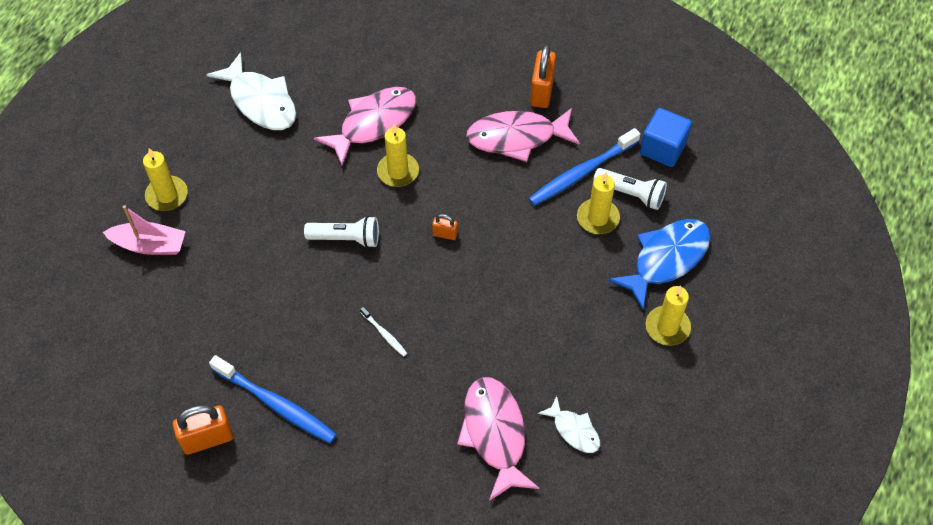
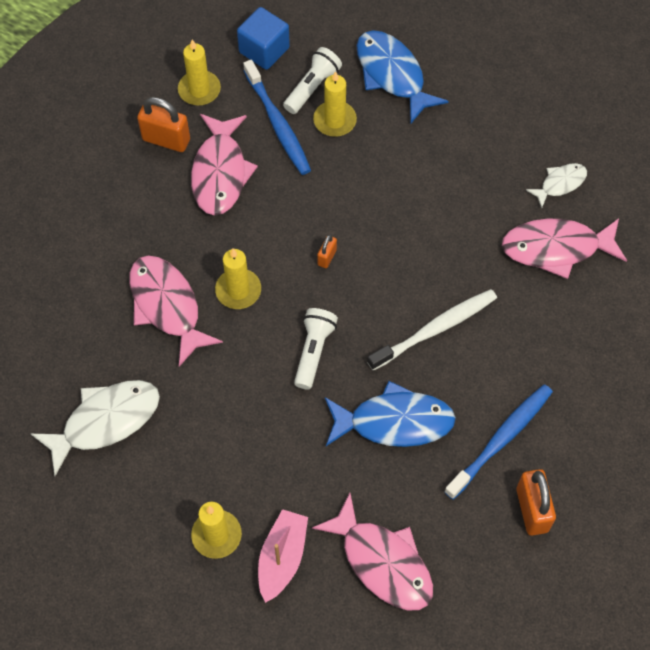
camera: 80 degrees left, 5 degrees up
white toothbrush [360,307,407,357] -> white toothbrush [367,289,497,371], size x2.15
yellow candle [646,285,691,346] -> yellow candle moved to [178,40,221,106]
none -> pink fish [312,493,433,611]
none -> blue fish [325,381,456,447]

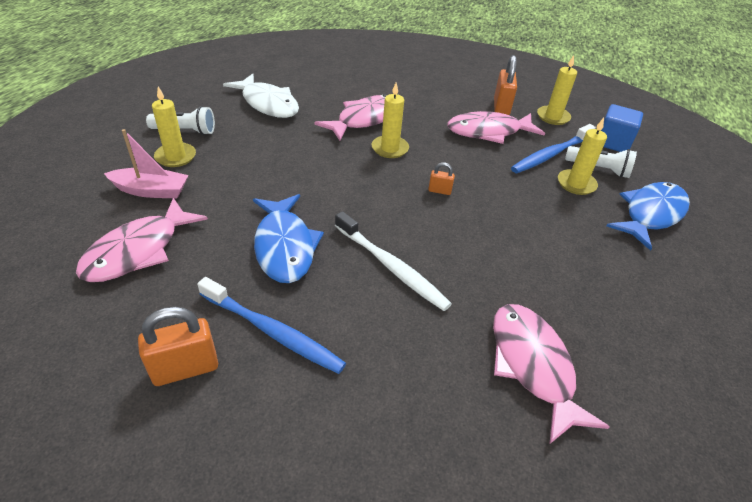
camera: 75 degrees right, 20 degrees down
white flashlight [294,308,338,389] -> white flashlight moved to [146,106,215,135]
white fish [526,163,587,208] -> none

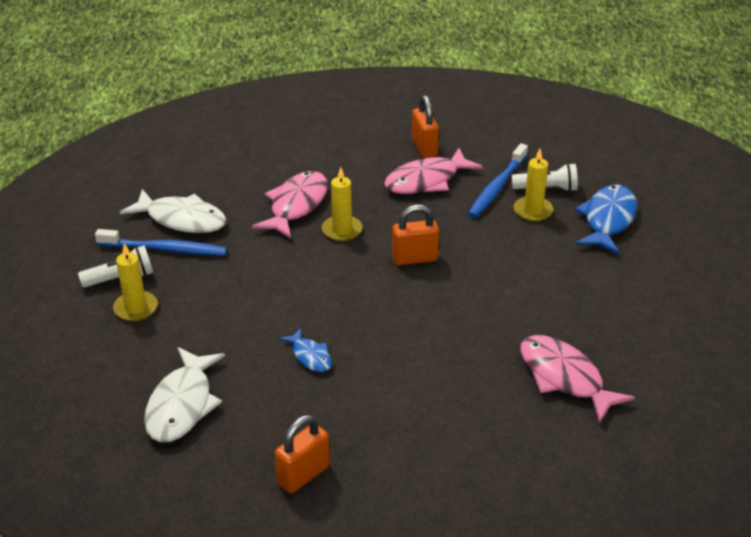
camera: 20 degrees left, 5 degrees down
pink fish [76,198,208,282] -> white fish [144,347,225,443]
pink boat [104,129,189,198] -> none
blue toothbrush [197,277,346,374] -> blue toothbrush moved to [95,229,227,256]
blue fish [253,194,324,283] -> blue fish [279,328,332,372], size x0.55
white toothbrush [335,211,452,311] -> none
orange padlock [428,163,455,195] -> orange padlock [392,205,439,265], size x1.91
yellow candle [537,56,577,125] -> none
blue cube [601,104,643,152] -> none

